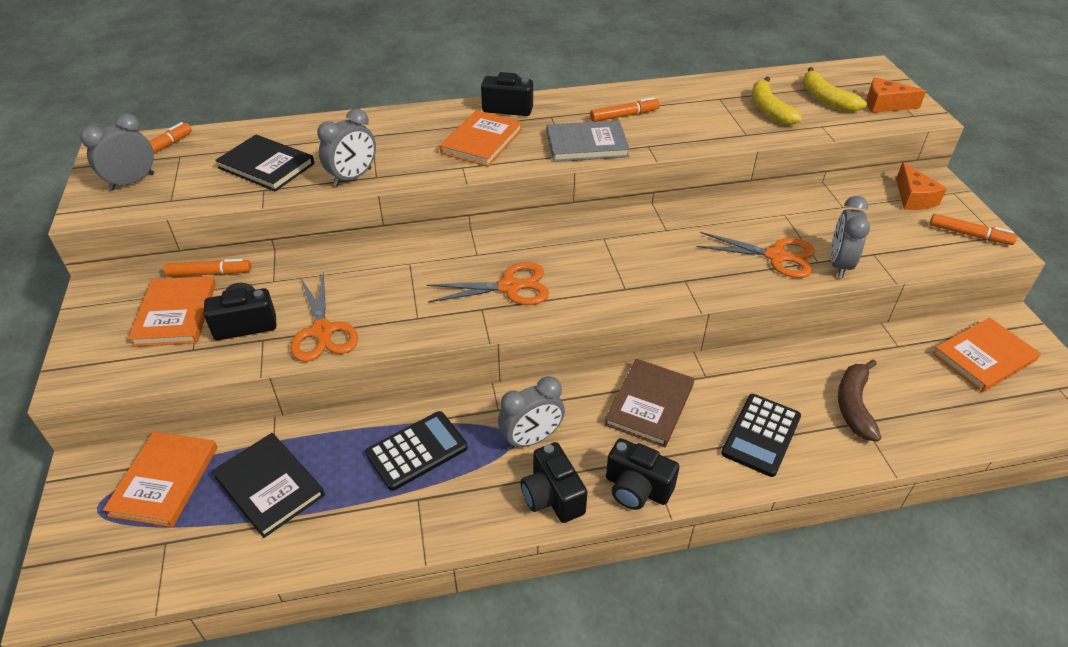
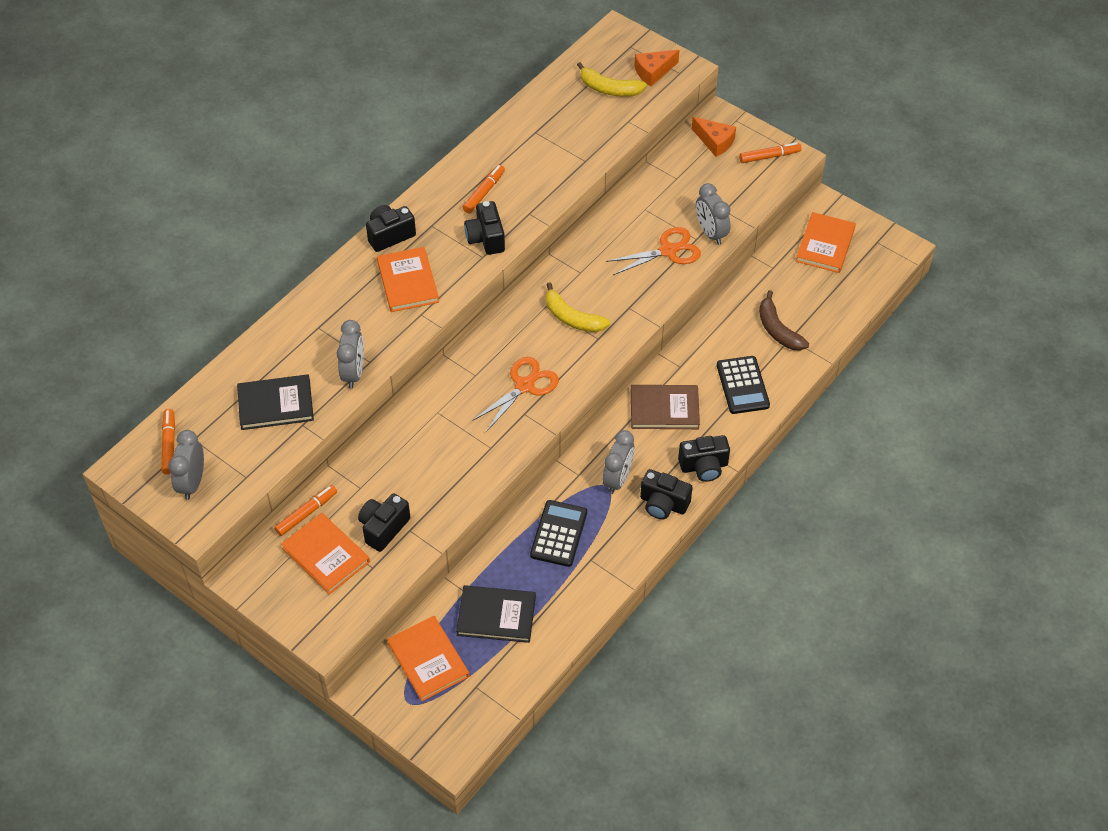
camera: 40 degrees left, 10 degrees up
orange scissors [290,272,358,362] -> none
grey book [547,120,630,162] -> black camera [464,201,505,255]
brown book [604,359,694,447] -> brown book turned 75 degrees counterclockwise [631,385,700,429]
yellow banana [752,77,802,125] -> yellow banana moved to [546,282,610,332]

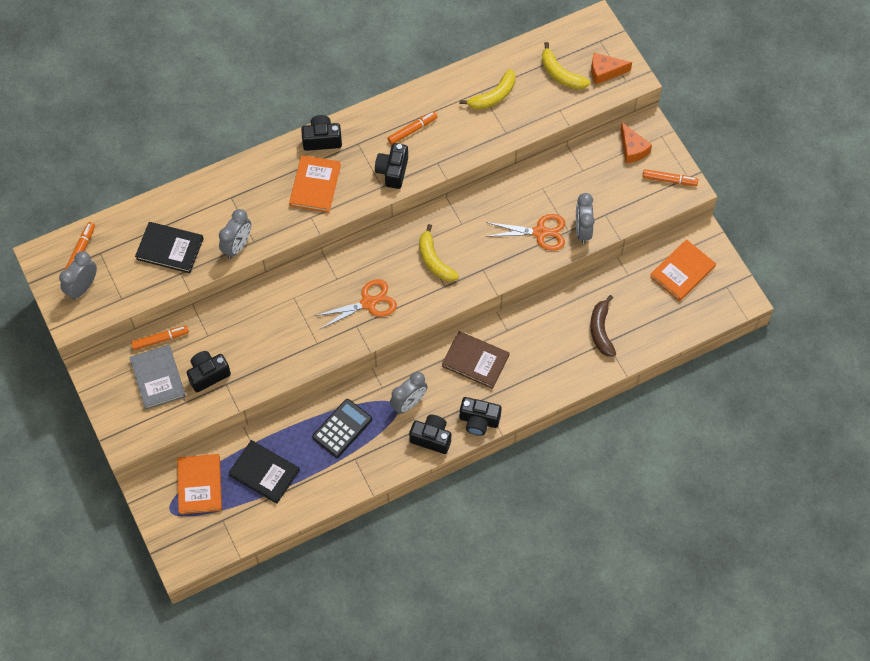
camera: 25 degrees right, 10 degrees up
orange book [281,513,370,594] -> grey book [129,345,186,410]
black camera [640,469,693,519] -> black camera turned 150 degrees clockwise [409,415,451,454]
black calculator [717,356,770,414] -> none
none -> yellow banana [460,69,516,110]

